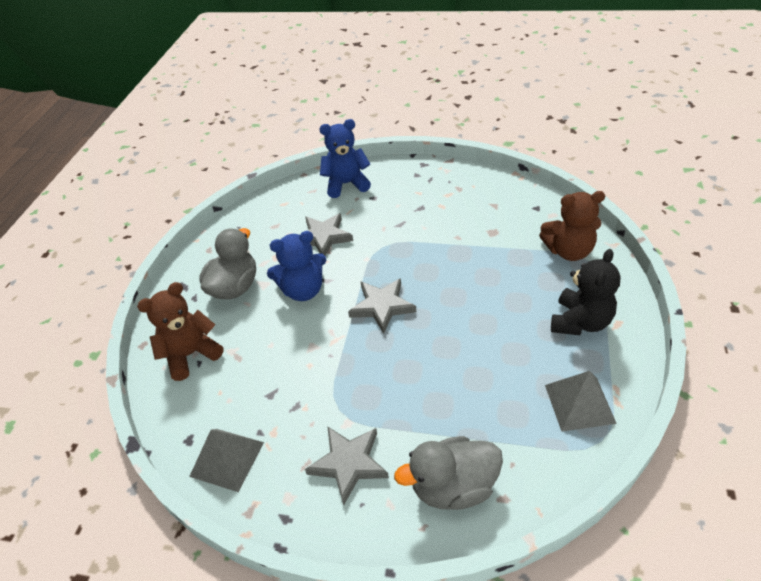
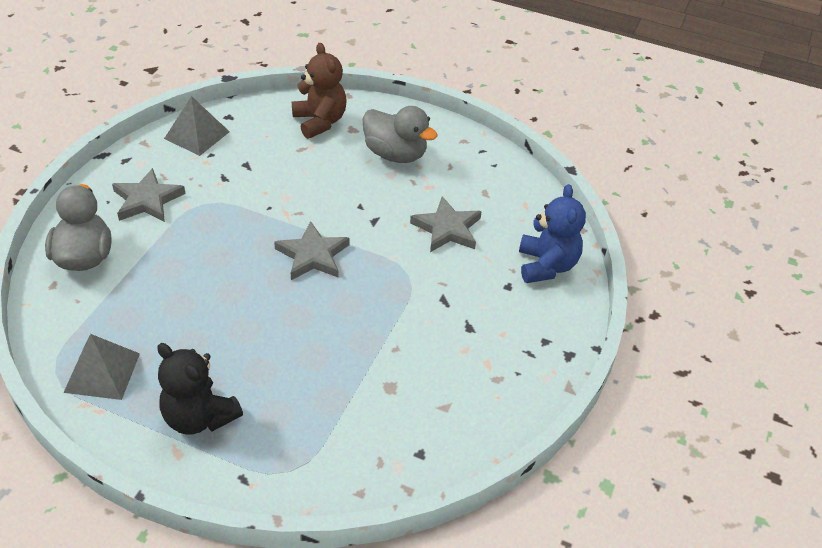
camera: 95 degrees right, 0 degrees up
blue teddy bear [267,231,326,301] -> none
brown teddy bear [539,191,605,261] -> none

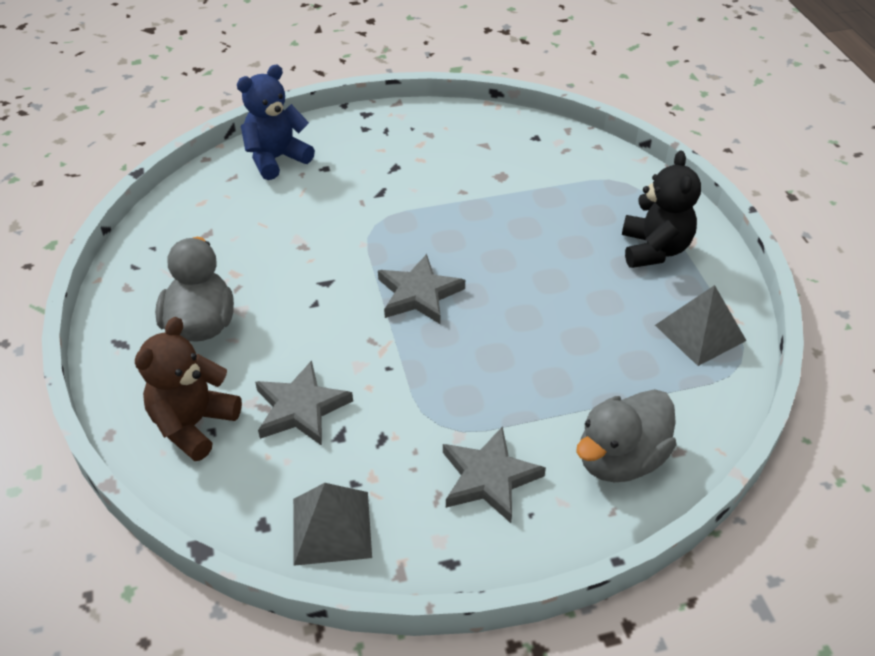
camera: 125 degrees left, 0 degrees up
grey star [410,196,482,252] -> grey star moved to [255,360,353,446]

